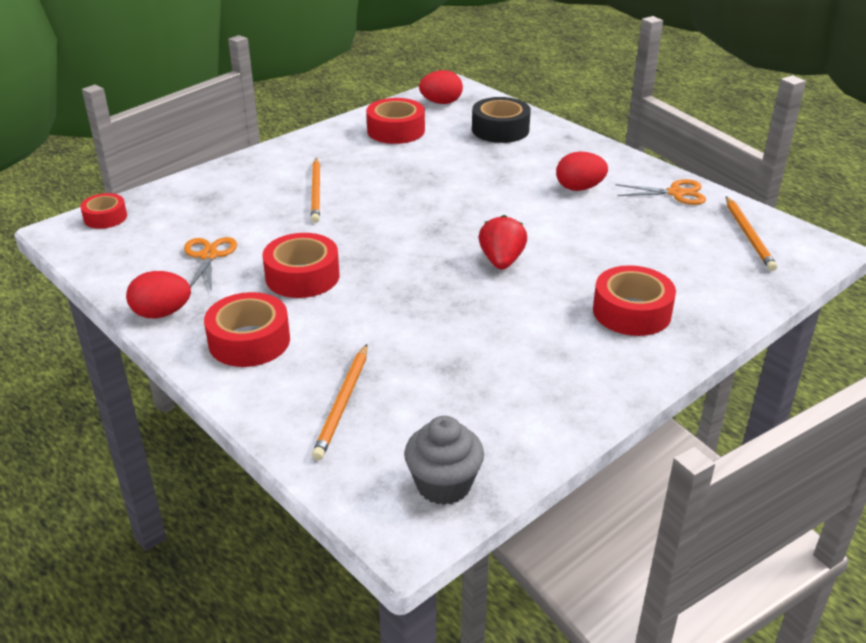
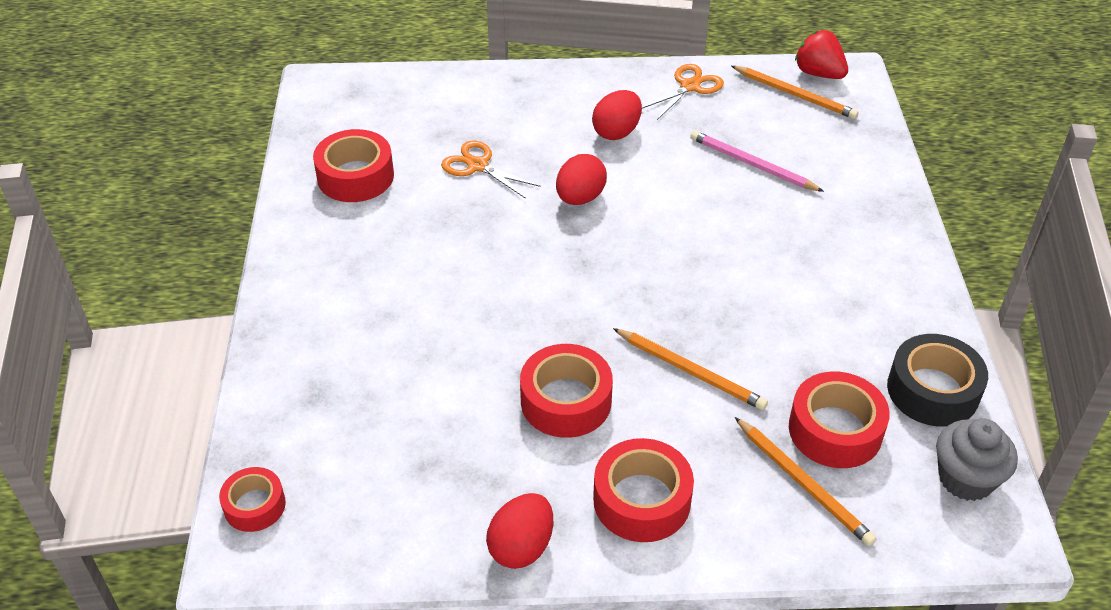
camera: 50 degrees left, 10 degrees up
orange scissors [184,237,237,290] -> orange scissors moved to [441,141,541,199]
orange pencil [311,158,320,223] -> orange pencil moved to [613,328,768,410]
red egg [419,70,463,104] -> red egg moved to [556,154,607,205]
black tape [472,97,531,143] -> black tape moved to [887,334,988,427]
red strawberry [479,215,527,270] -> red strawberry moved to [795,30,848,79]
red tape [593,265,676,336] -> red tape moved to [789,372,890,468]
none -> pink pencil [690,130,824,192]

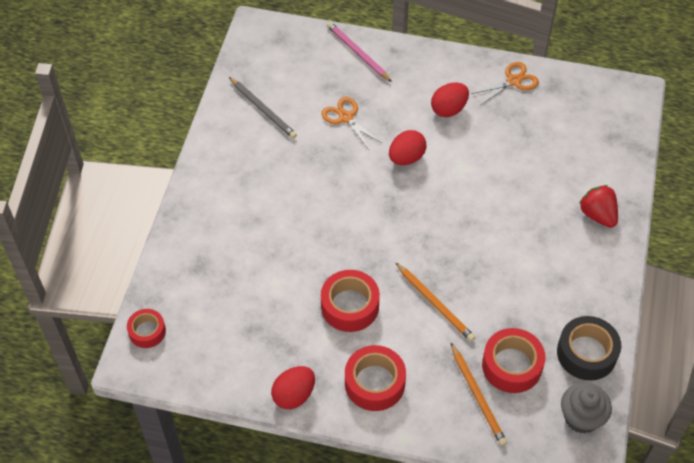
camera: 15 degrees right, 10 degrees up
red tape [313,129,394,202] -> grey pencil [229,77,297,139]
pink pencil [690,130,824,192] -> pink pencil moved to [327,22,392,82]
orange pencil [732,66,858,119] -> none
red strawberry [795,30,848,79] -> red strawberry moved to [579,185,618,228]

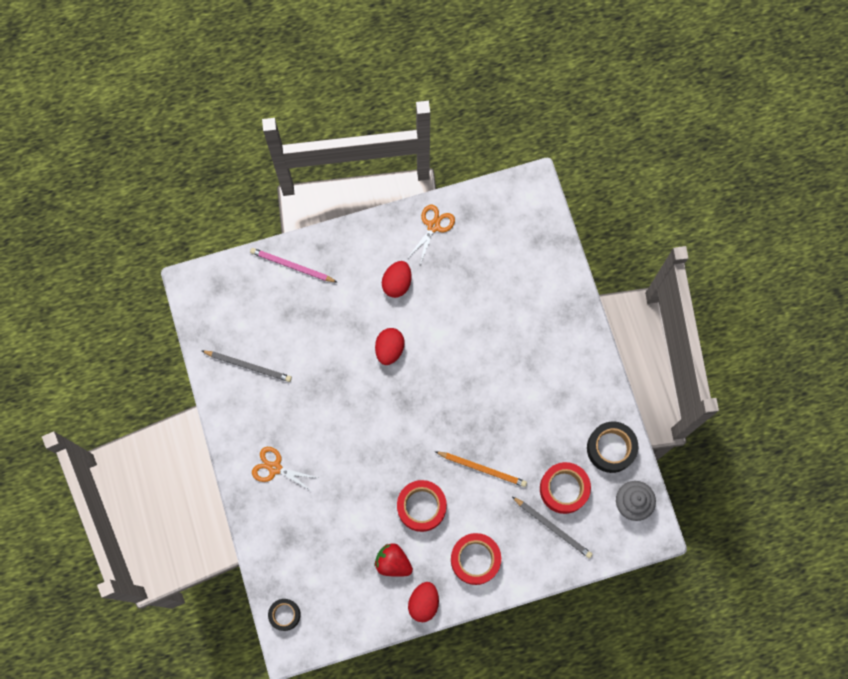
camera: 30 degrees left, 20 degrees up
red tape [127,309,166,348] -> black tape [268,599,301,631]
orange scissors [321,97,383,151] -> orange scissors moved to [252,447,318,492]
orange pencil [451,343,507,446] -> grey pencil [512,497,593,558]
red strawberry [579,185,618,228] -> red strawberry moved to [374,543,413,577]

